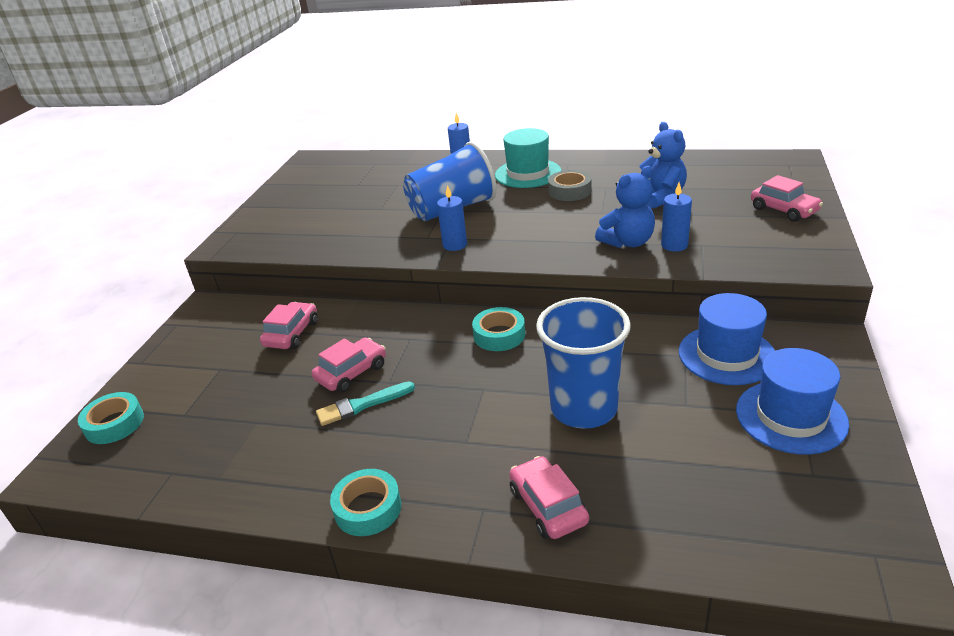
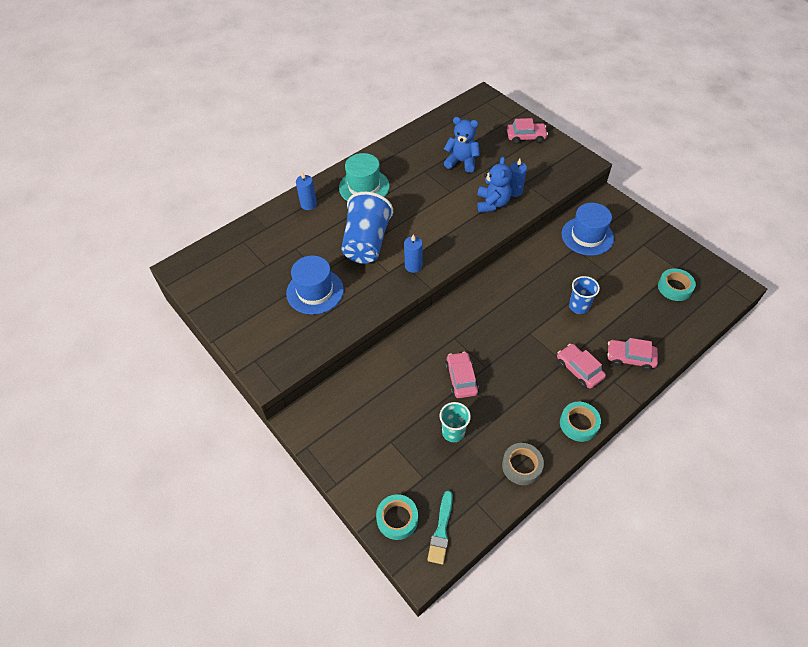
camera: 55 degrees left, 20 degrees up
pink car [260,302,318,349] -> pink car moved to [557,344,606,389]
turquoise brush [316,381,415,426] -> turquoise brush moved to [427,491,453,564]
turquoise tape [472,307,525,351] -> turquoise tape moved to [658,268,696,301]
blue cup [536,297,631,429] -> blue cup [569,276,600,314], size x0.54
grey tape [548,170,592,201] -> grey tape moved to [502,443,544,485]
blue hat [736,348,849,455] -> blue hat moved to [286,256,344,315]
none -> turquoise cup [440,402,471,442]

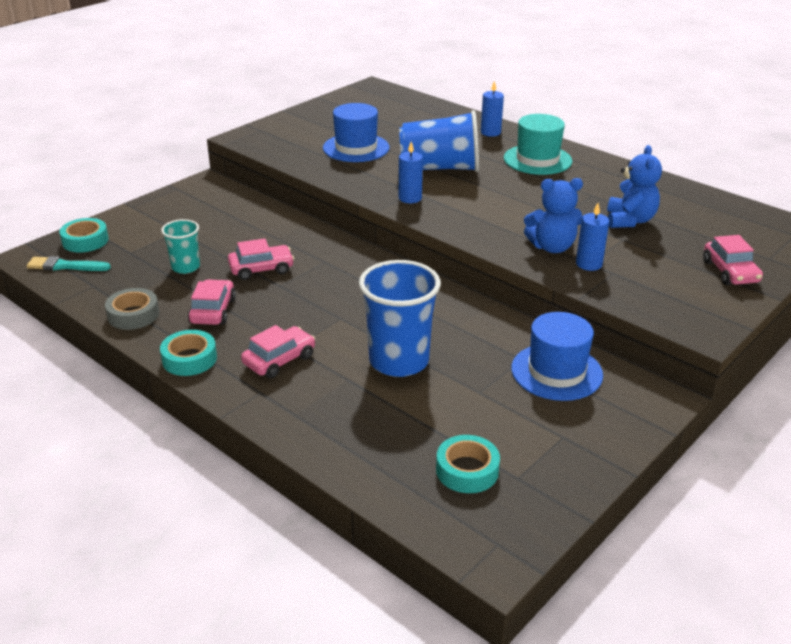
camera: 80 degrees right, 20 degrees down
blue cup [569,276,600,314] -> blue cup [359,260,441,377], size x1.84
pink car [607,338,658,371] -> pink car moved to [188,279,236,325]

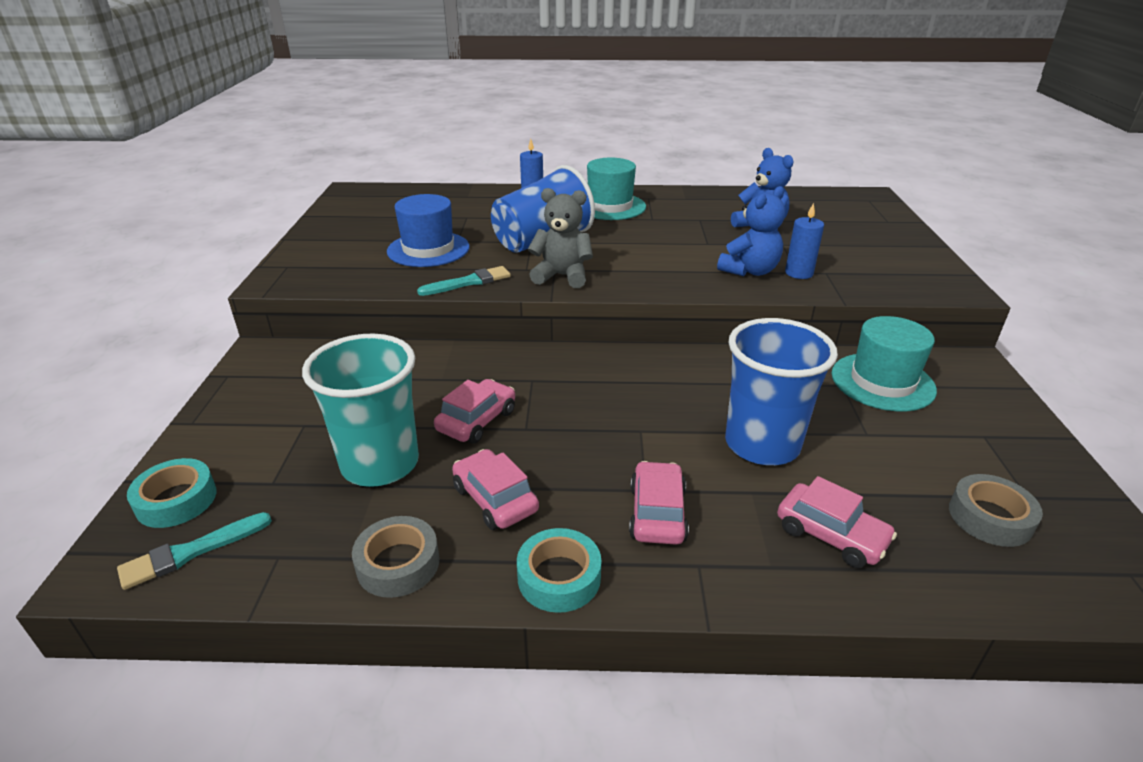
camera: 40 degrees left, 0 degrees up
turquoise cup [161,219,200,274] -> turquoise cup [302,334,419,487], size x1.84
blue candle [399,142,423,203] -> grey teddy bear [528,188,593,288]
turquoise tape [436,435,500,493] -> grey tape [949,474,1043,547]
blue hat [511,312,603,401] -> turquoise hat [832,316,937,411]
pink car [703,235,763,285] -> pink car moved to [777,476,897,568]
none -> turquoise brush [417,266,511,296]

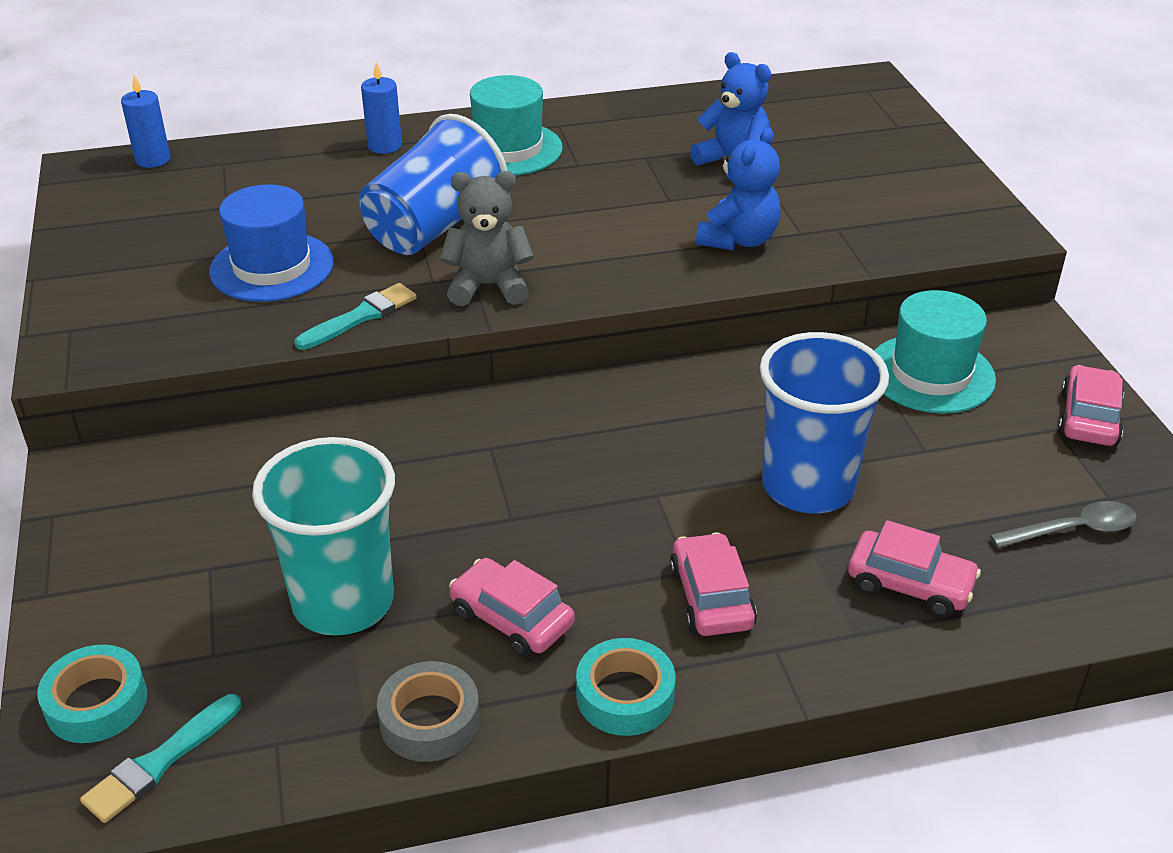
camera: 15 degrees left, 5 degrees up
pink car [434,379,515,444] -> pink car moved to [1058,365,1124,446]
blue candle [785,203,824,279] -> blue candle moved to [121,75,170,168]
grey tape [949,474,1043,547] -> grey spoon [990,501,1137,548]

